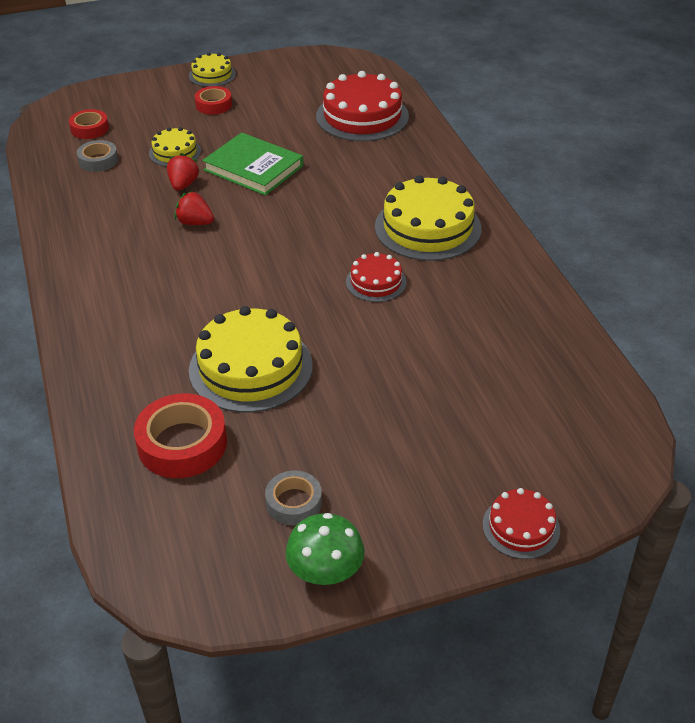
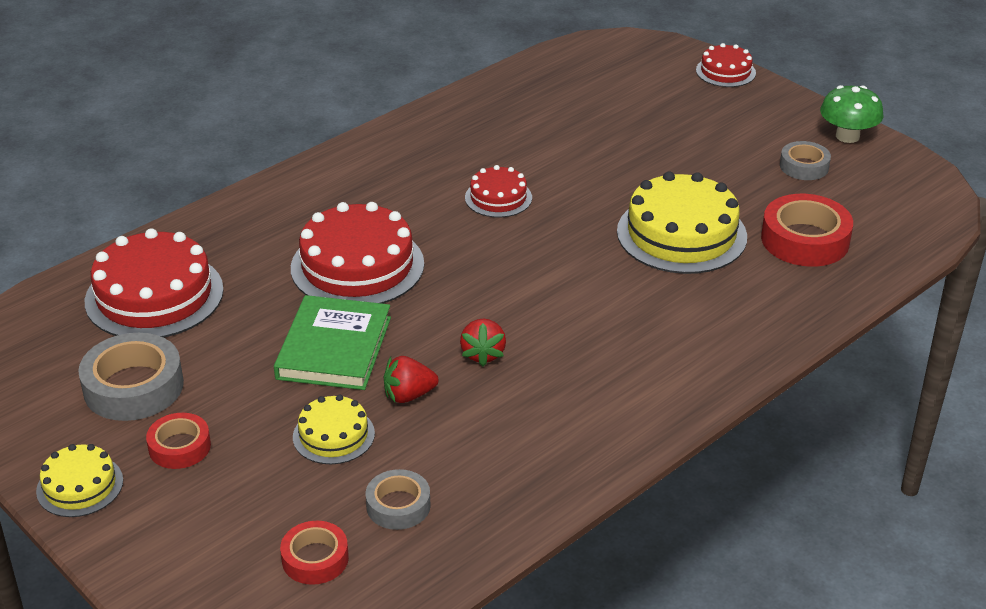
camera: 115 degrees left, 5 degrees down
yellow cake [375,175,482,261] -> none
none -> grey tape [78,333,184,421]
none -> red cake [291,202,424,304]

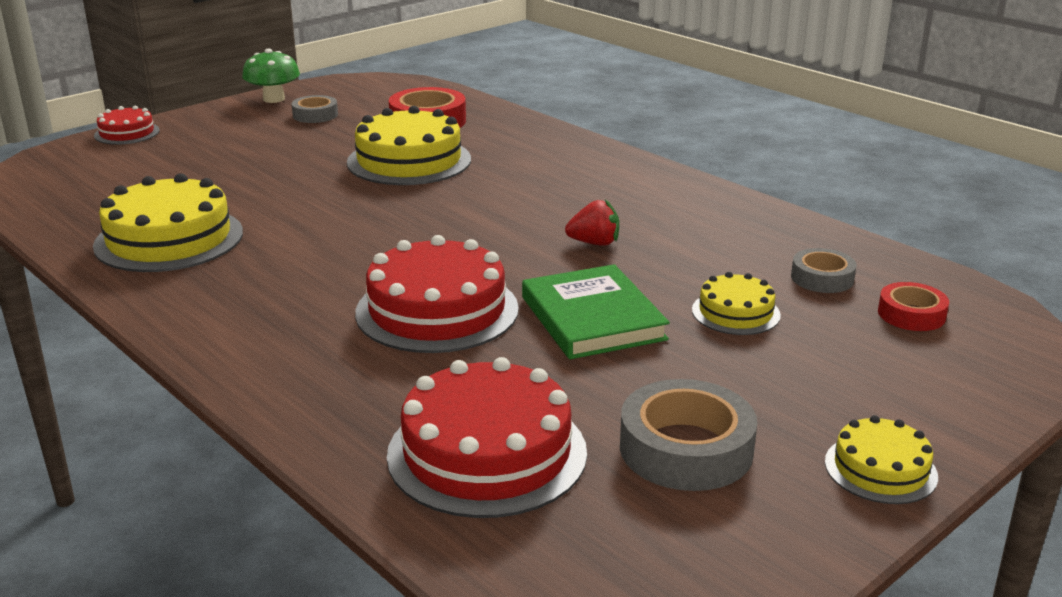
camera: 90 degrees left, 10 degrees down
red tape [146,413,211,469] -> none
green book [274,295,391,390] -> green book turned 60 degrees clockwise [522,264,670,359]
red strawberry [384,356,439,403] -> none
red cake [465,165,532,217] -> none
none -> yellow cake [93,173,243,272]

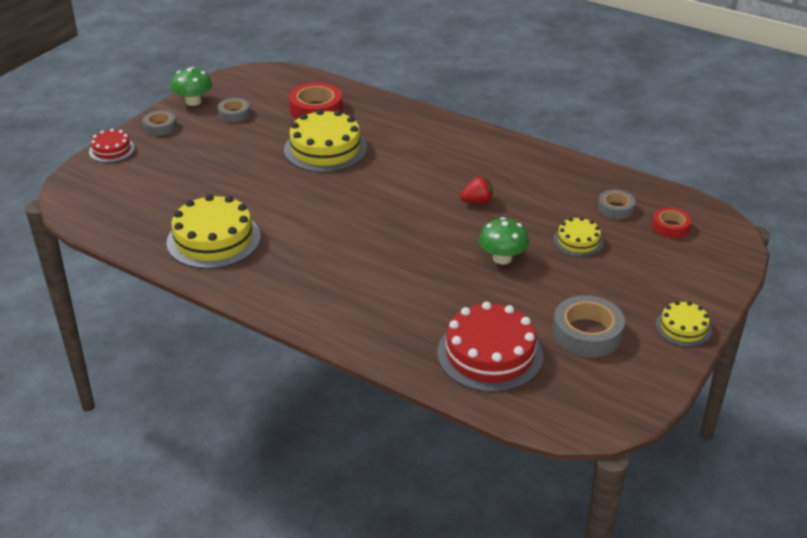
camera: 15 degrees left, 10 degrees up
red cake [355,235,519,353] -> none
green book [522,264,670,359] -> green mushroom [479,217,529,265]
none -> grey tape [143,110,177,136]

